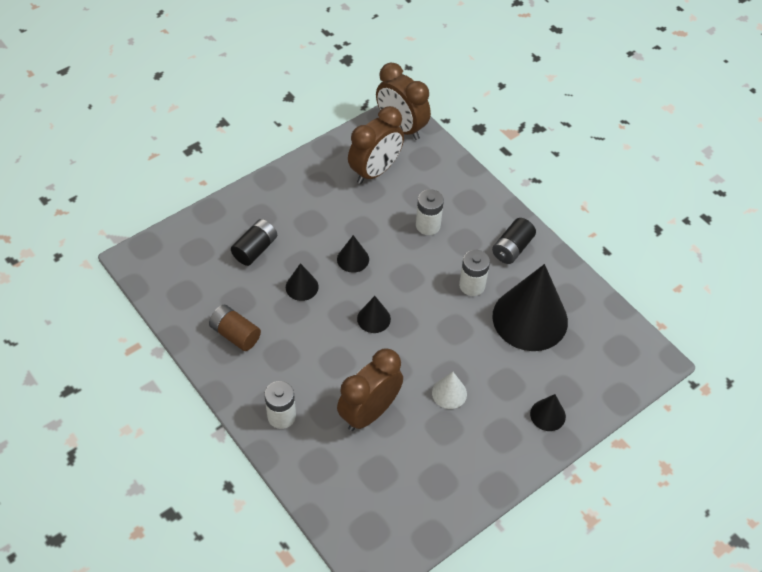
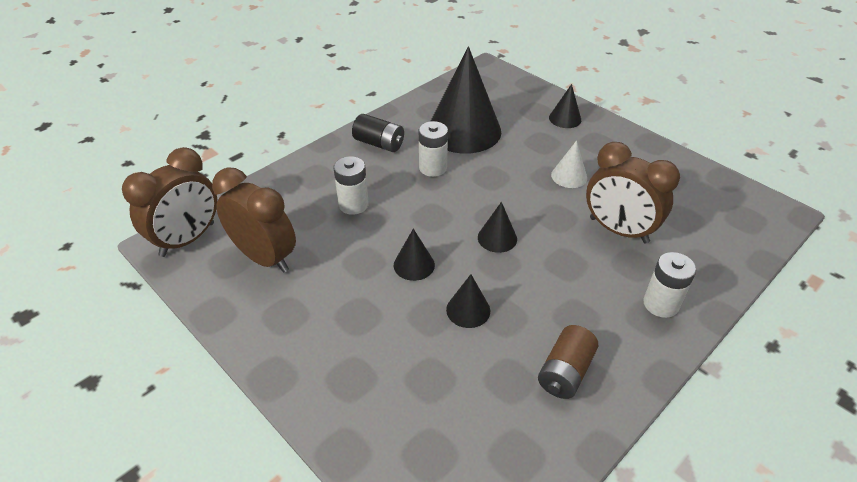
camera: 95 degrees left, 10 degrees down
black battery [231,219,277,266] -> none

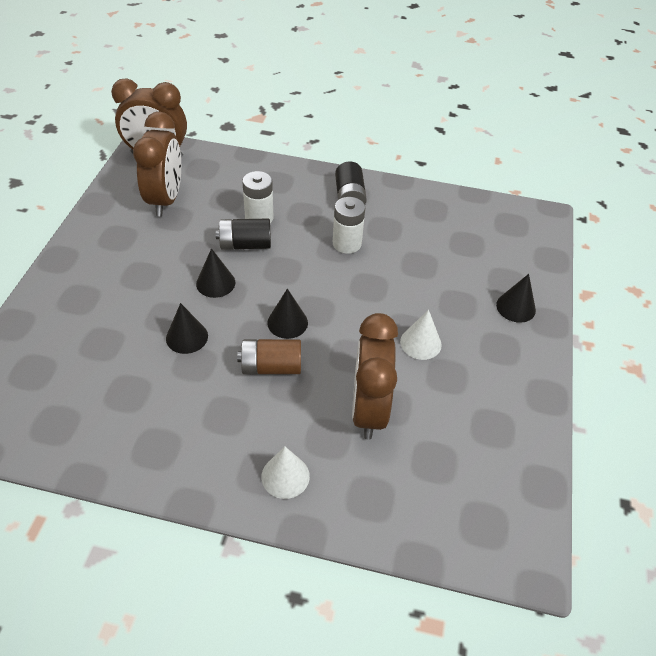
camera: 55 degrees right, 5 degrees up
black cone [431,46,501,154] -> none
brown battery [538,325,598,399] -> brown battery moved to [237,339,301,374]
white battery [643,252,696,318] -> white cone [261,447,310,499]
none -> black battery [216,218,271,250]

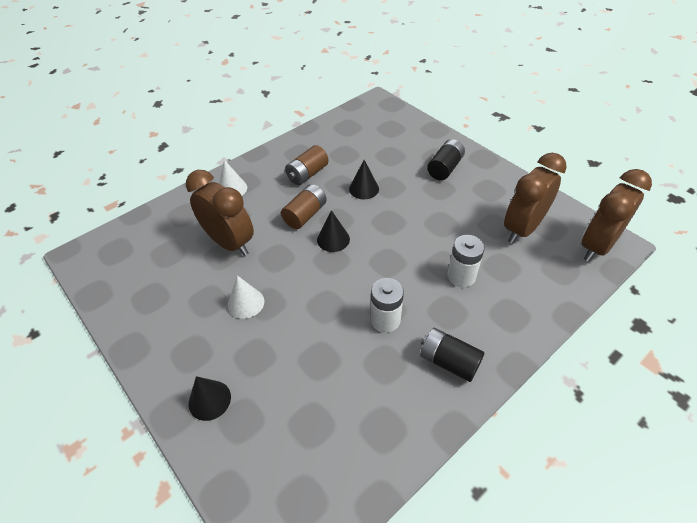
camera: 130 degrees right, 0 degrees up
brown clock [133,111,181,216] -> brown clock turned 90 degrees clockwise [504,153,567,243]
black cone [196,248,235,298] -> none
black battery [216,218,271,250] -> black battery moved to [427,139,465,180]
none -> brown battery [285,145,329,185]

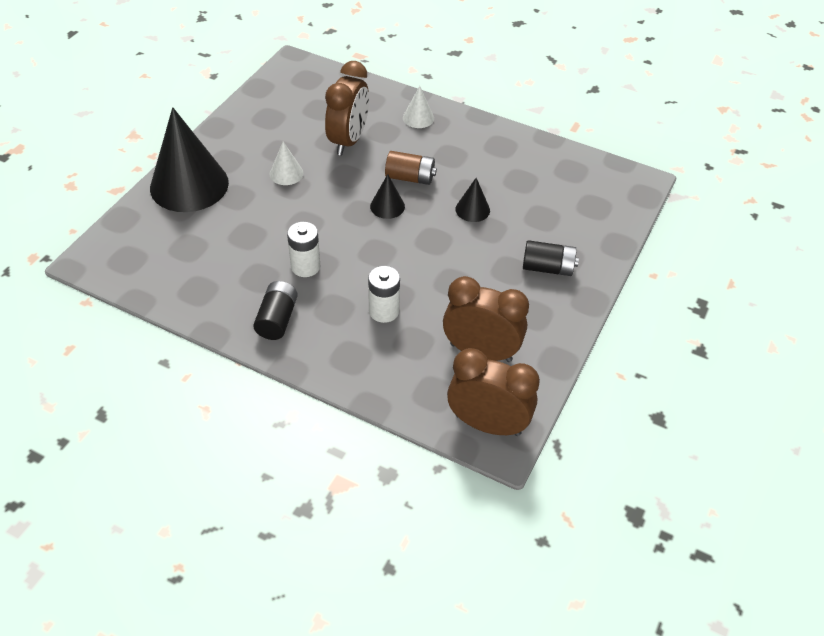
camera: 65 degrees right, 0 degrees up
black cone [188,376,231,421] -> black cone [150,107,229,212], size x2.26
brown battery [285,145,329,185] -> none

